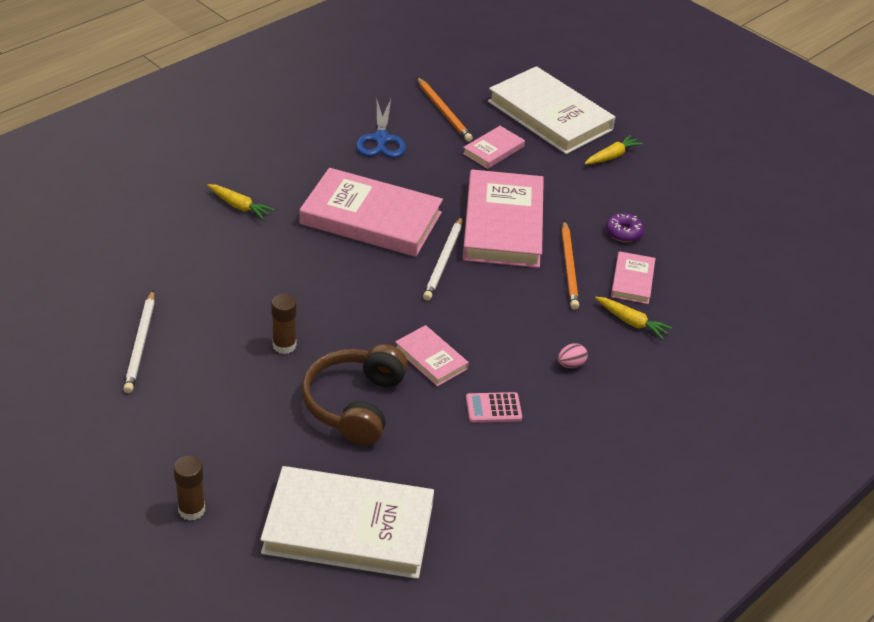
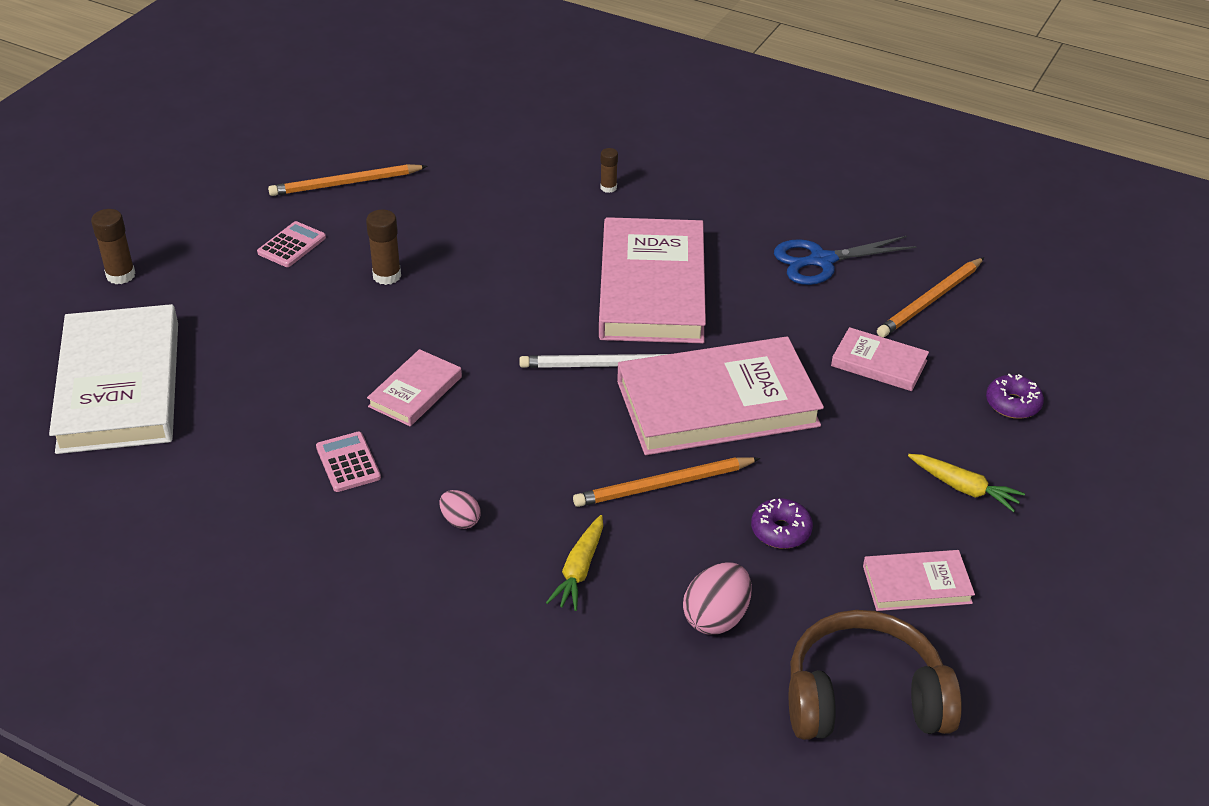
camera: 75 degrees right, 0 degrees up
white pencil [123,290,155,393] -> orange pencil [268,164,427,196]
yellow carrot [207,184,275,220] -> brown glue stick [600,148,618,193]
brown headphones [302,344,408,446] -> brown headphones moved to [789,610,962,740]
white book [488,66,615,154] -> purple donut [986,374,1044,419]
pink book [611,251,655,304] -> pink book moved to [863,550,975,611]
none -> pink calculator [257,221,326,267]
none -> pink egg [683,562,752,635]

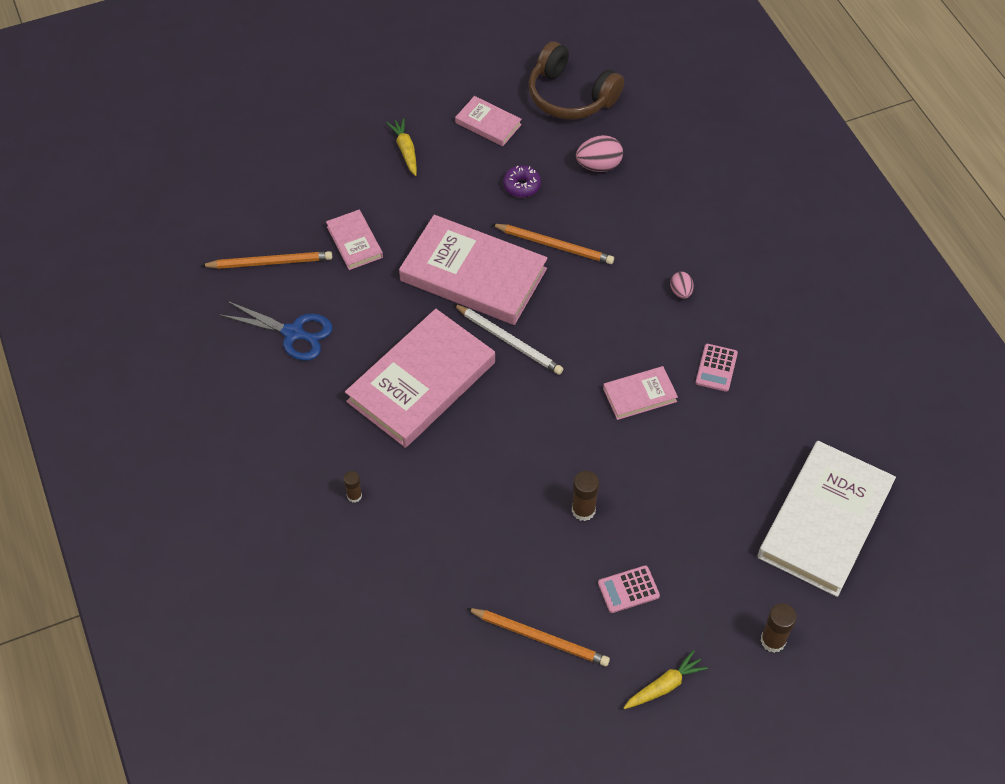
camera: 140 degrees left, 15 degrees up
yellow carrot [546,515,603,611] -> yellow carrot moved to [624,650,708,709]
purple donut [986,374,1044,419] -> none

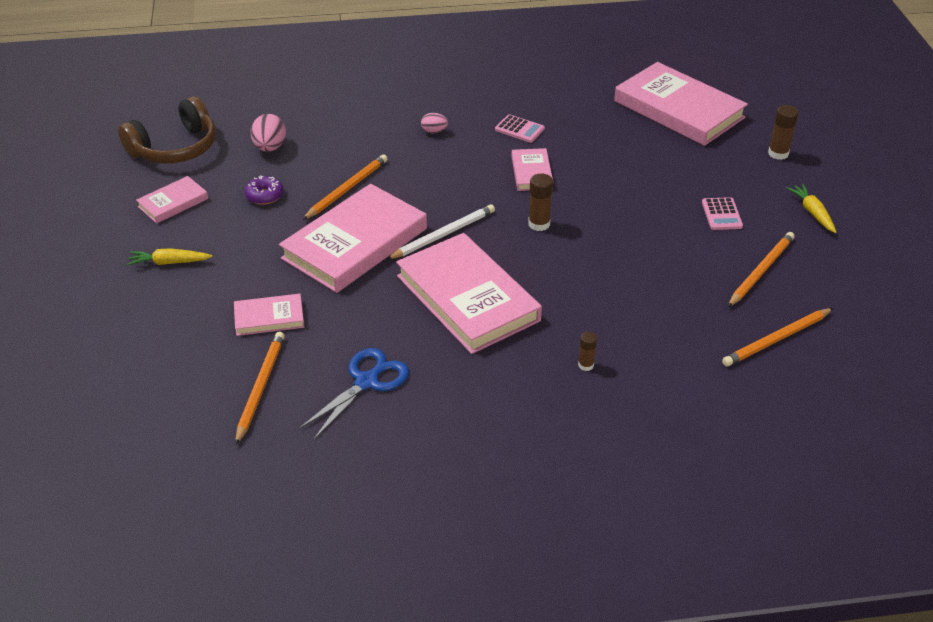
camera: 75 degrees left, 15 degrees down
brown glue stick [572,471,599,521] -> brown glue stick moved to [528,174,553,231]
white book [758,441,896,597] -> pink book [614,62,748,146]
none -> orange pencil [722,308,833,367]

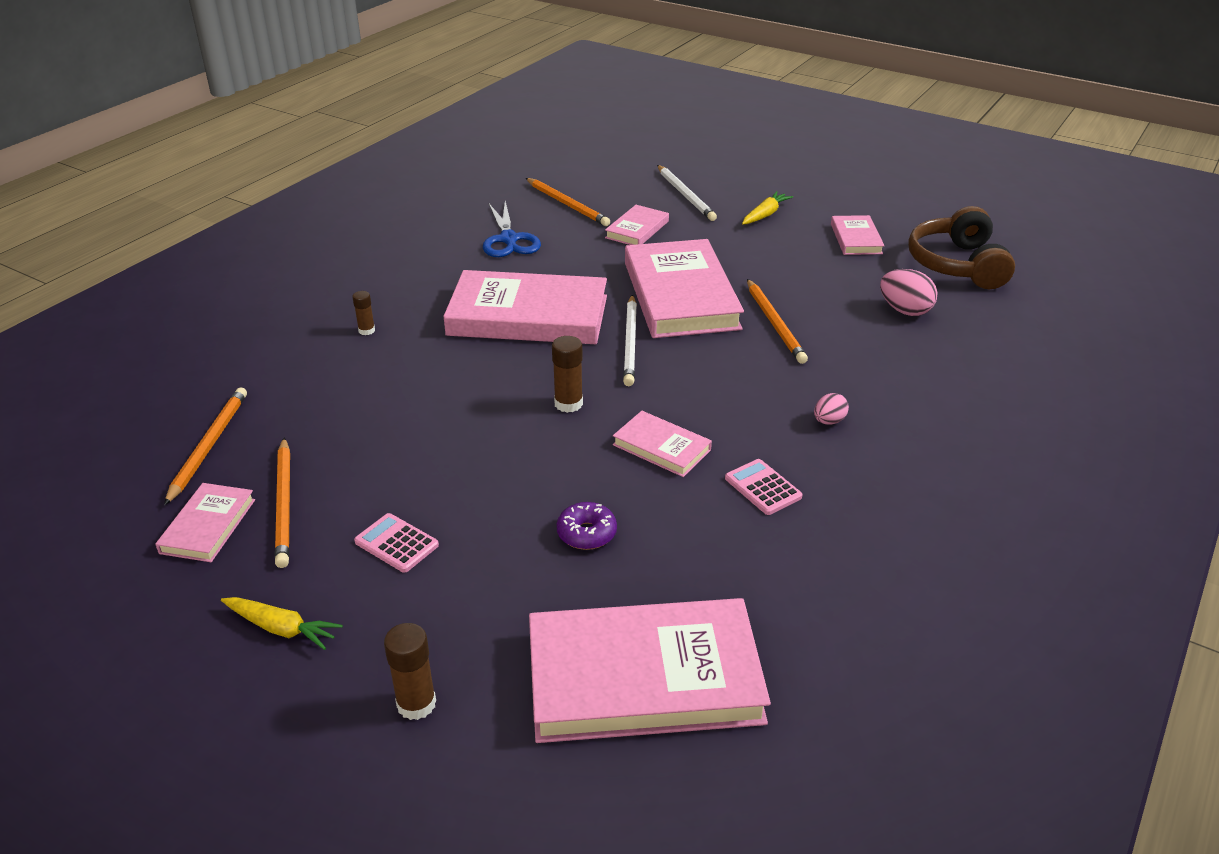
camera: 130 degrees right, 5 degrees down
purple donut [245,176,284,205] -> purple donut moved to [557,502,617,550]
pink calculator [495,114,545,143] -> pink calculator turned 75 degrees clockwise [725,459,803,515]
none -> pink book [155,483,255,562]
none -> white pencil [657,165,717,221]

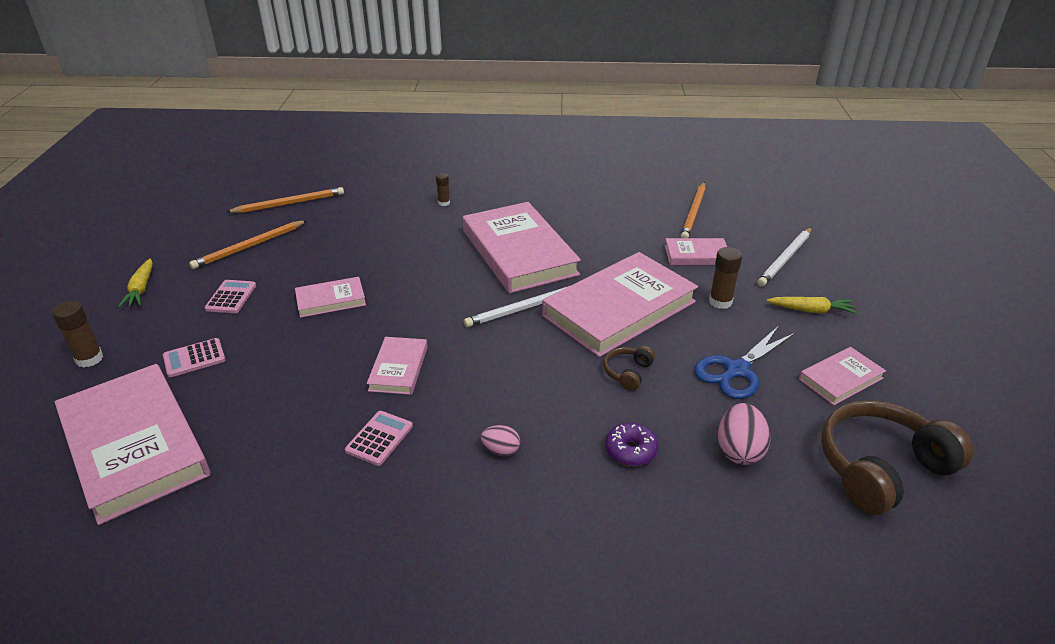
camera: 60 degrees right, 0 degrees up
pink book [155,483,255,562] -> pink book moved to [295,277,366,318]
blue scissors [483,201,541,257] -> blue scissors moved to [694,326,796,399]
brown glue stick [552,336,583,413] -> brown glue stick moved to [709,247,742,309]
purple donut [557,502,617,550] -> purple donut moved to [606,423,659,466]
orange pencil [747,279,808,364] -> brown headphones [604,346,655,391]
none -> pink calculator [163,338,226,377]

